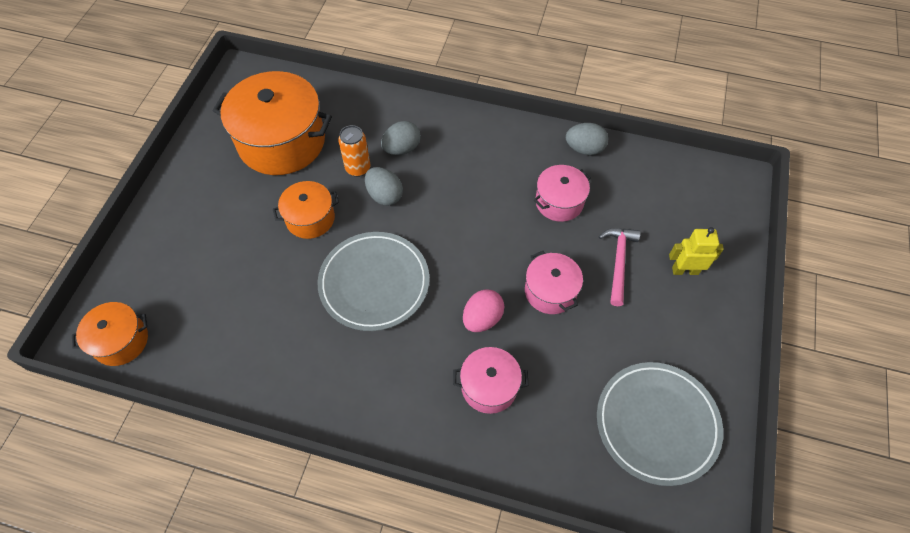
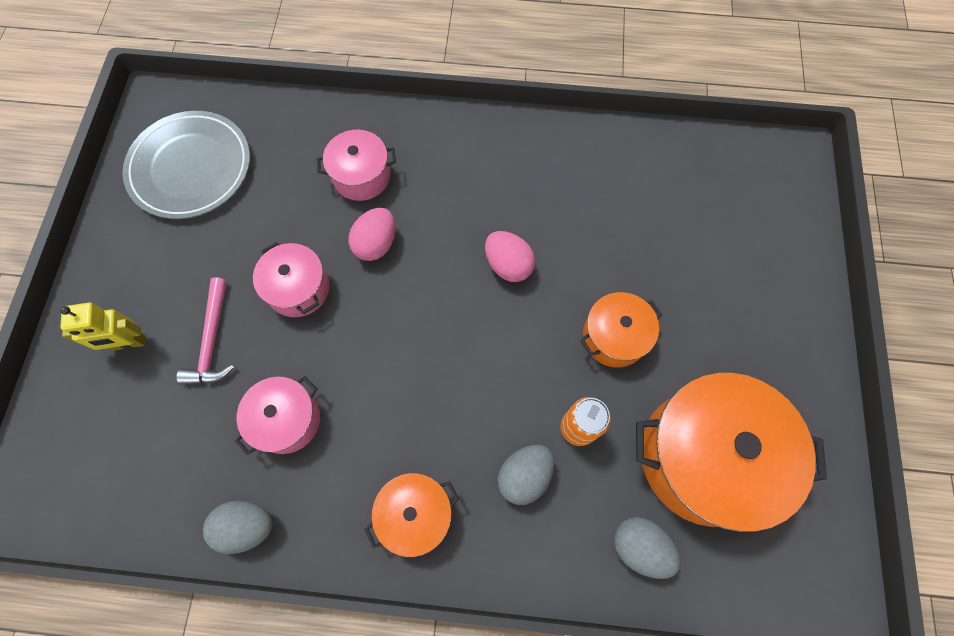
camera: 170 degrees right, 10 degrees up
orange pot [72,302,148,366] -> orange pot moved to [364,473,459,557]
grey plate [318,232,429,331] -> pink egg [485,231,535,282]
grey egg [365,167,403,206] -> grey egg moved to [614,517,680,579]

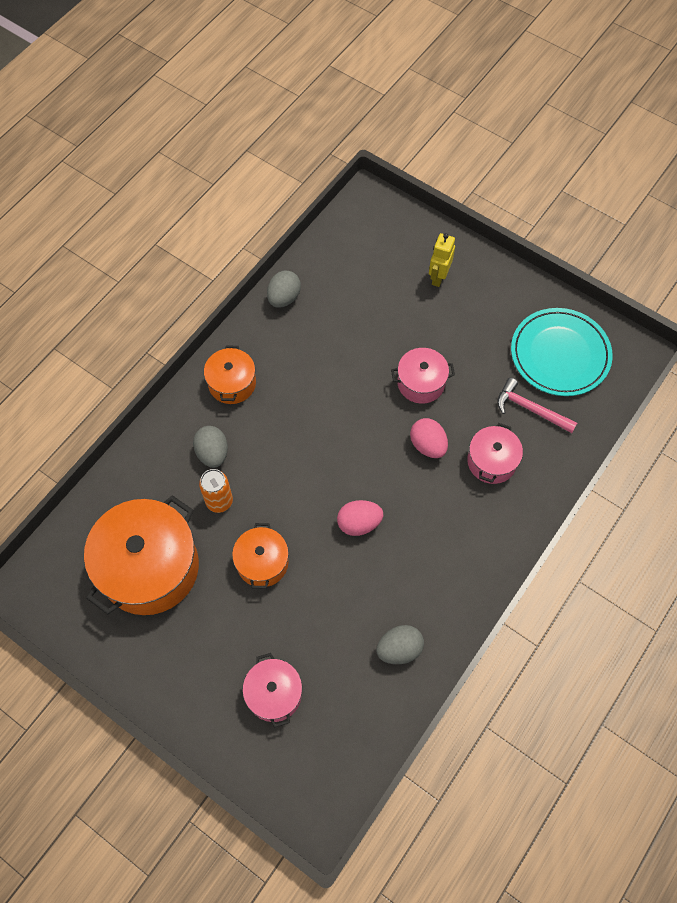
camera: 120 degrees right, 5 degrees down
grey plate [122,111,250,219] -> turquoise plate [511,308,613,396]
pink hammer [176,277,235,385] -> pink hammer moved to [497,378,577,433]
pink pot [235,376,320,455] -> pink pot moved to [243,653,302,727]
grey egg [614,517,680,579] -> grey egg moved to [376,625,424,664]

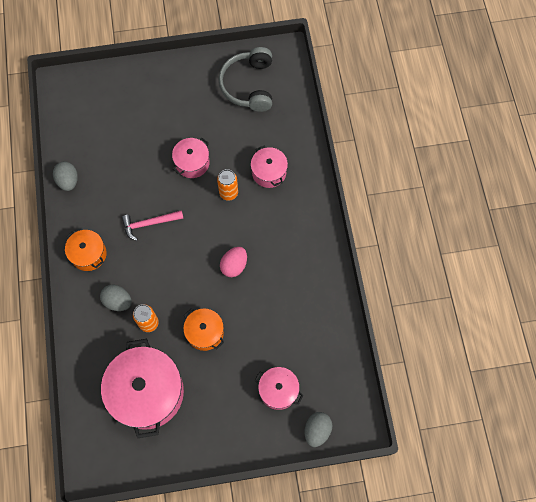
camera: 45 degrees left, 5 degrees up
orange pot [84,495,199,615] -> pink pot [101,339,184,438]
grey egg [376,625,424,664] -> grey egg moved to [305,412,332,447]
pink egg [410,418,448,458] -> orange can [217,169,238,201]
yellow robot [429,233,455,287] -> none
pink hammer [497,378,577,433] -> pink hammer moved to [122,210,184,241]
turquoise plate [511,308,613,396] -> grey headphones [219,47,272,112]

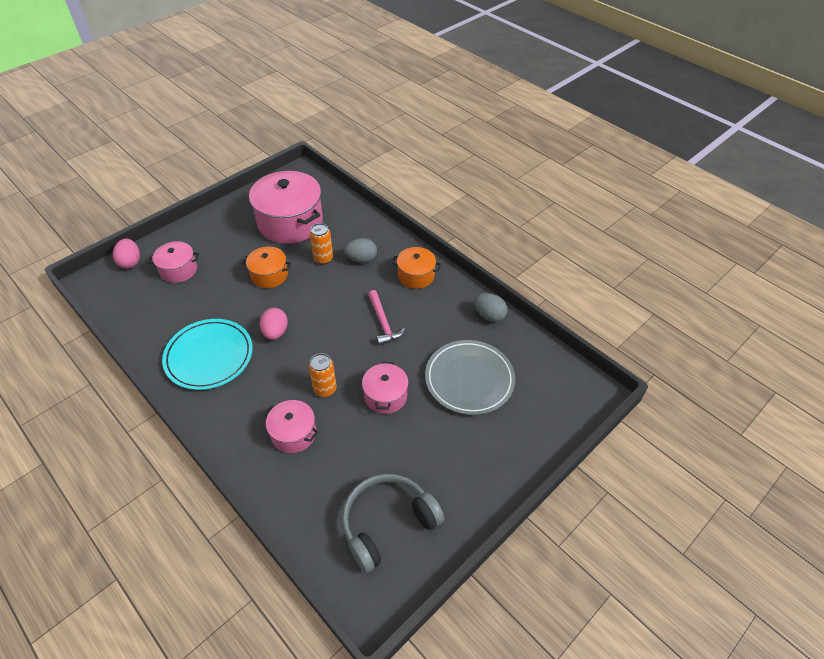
camera: 145 degrees right, 20 degrees down
pink hammer [122,210,184,241] -> pink hammer turned 120 degrees clockwise [368,290,406,345]
grey headphones [219,47,272,112] -> grey headphones turned 90 degrees counterclockwise [342,474,444,573]
grey egg [305,412,332,447] -> pink egg [113,239,140,269]
none -> turquoise plate [162,319,253,390]
none -> grey plate [425,340,515,415]

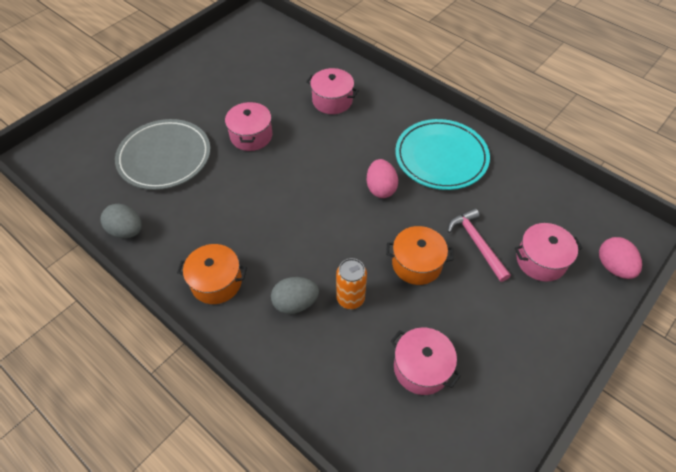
camera: 175 degrees right, 5 degrees up
pink pot [249,171,323,244] -> pink pot [391,328,461,395], size x0.53
orange can [309,353,336,397] -> none
grey headphones [342,474,444,573] -> none
pink hammer [368,290,406,345] -> pink hammer moved to [448,208,511,282]

